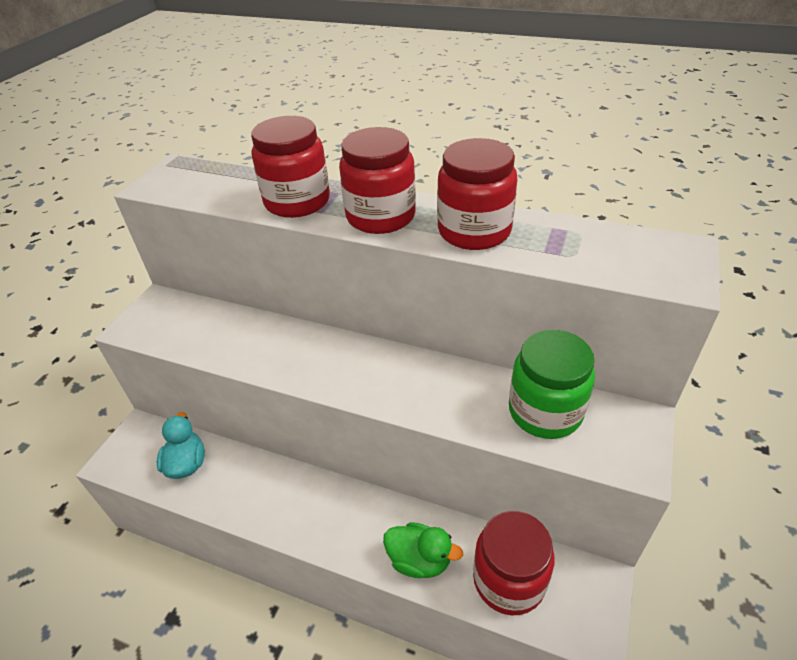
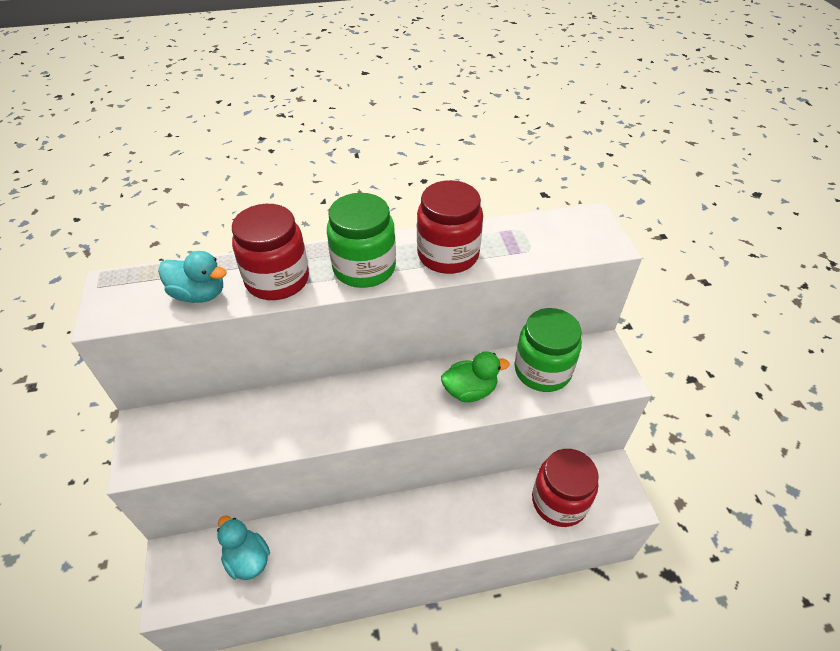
camera: 35 degrees left, 5 degrees up
red jar [339,127,416,234] -> green jar [327,193,396,288]
green duck [383,522,463,578] -> green duck moved to [441,351,510,402]
none -> turquoise duck [158,251,227,303]

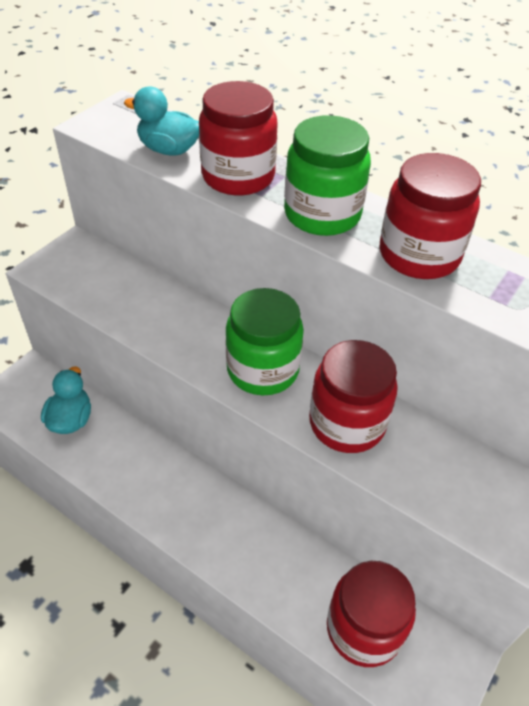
camera: 45 degrees right, 0 degrees up
turquoise duck [158,251,227,303] -> turquoise duck turned 135 degrees clockwise [124,87,199,156]
green duck [441,351,510,402] -> red jar [309,340,398,453]
green jar [514,308,582,392] -> green jar moved to [225,288,304,395]

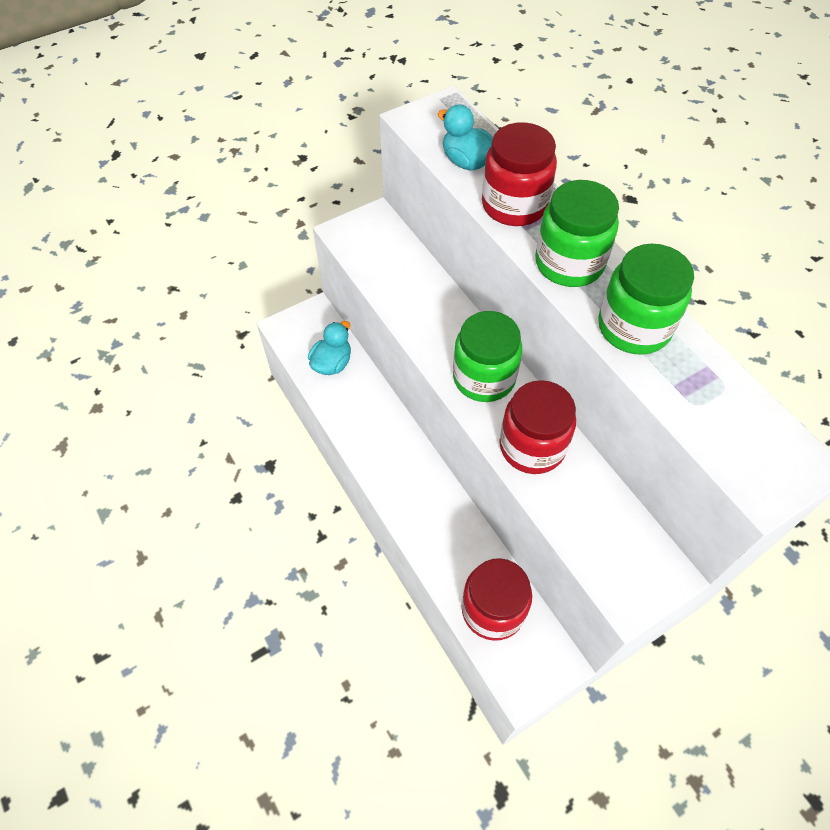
camera: 25 degrees right, 10 degrees up
red jar [380,153,481,279] -> green jar [598,244,694,355]

